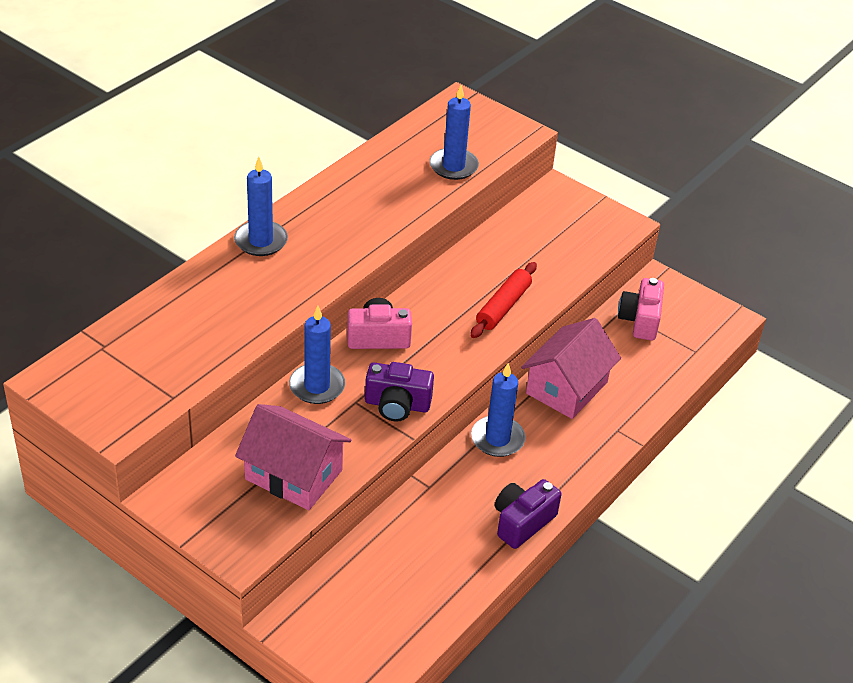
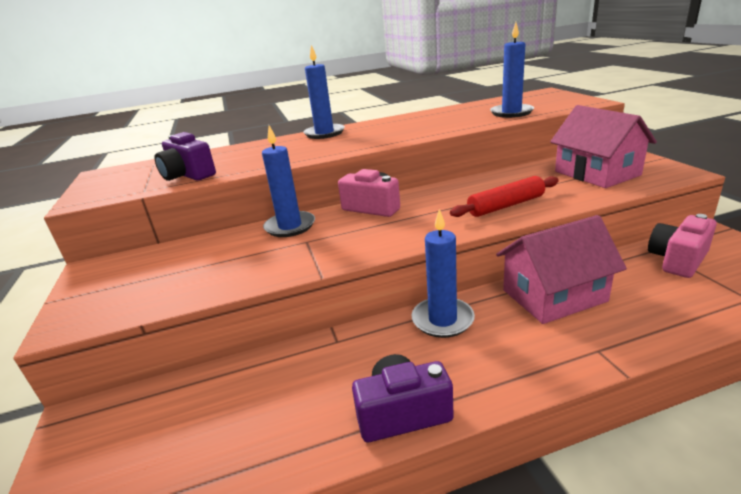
camera: 40 degrees right, 15 degrees down
pink house [235,404,351,510] -> pink house moved to [550,105,657,188]
purple camera [365,362,434,422] -> purple camera moved to [154,132,216,181]

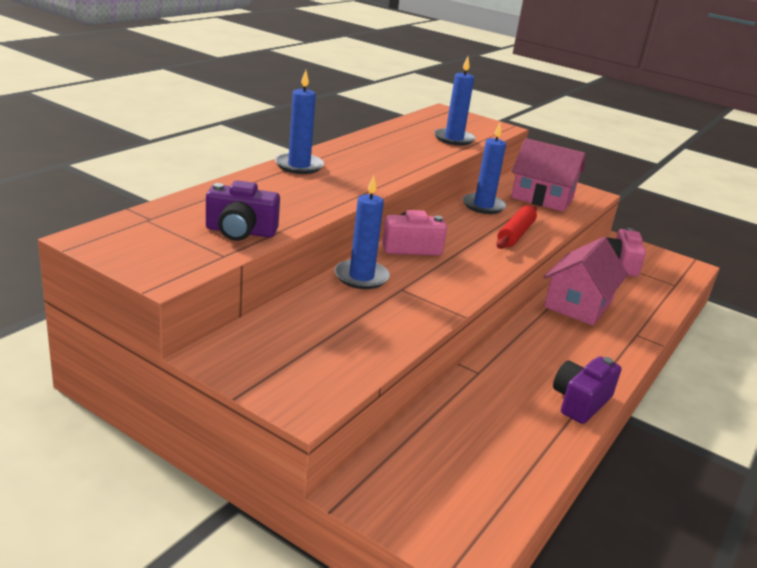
camera: 45 degrees left, 0 degrees up
blue candle [412,209,475,338] -> blue candle moved to [463,123,506,214]

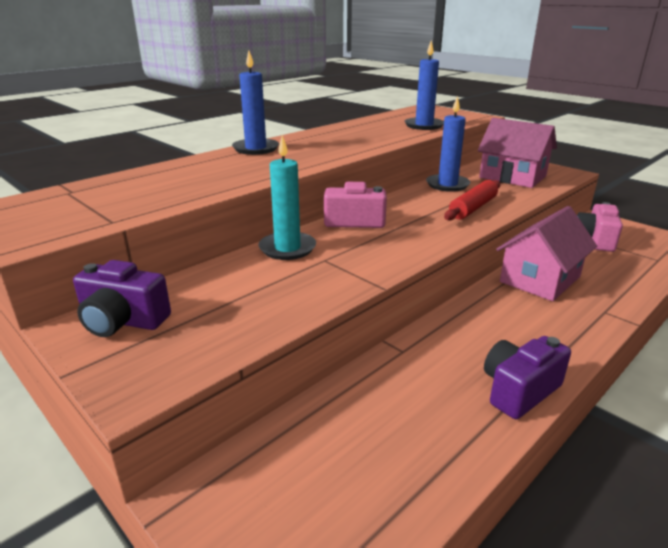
camera: 15 degrees right, 0 degrees up
purple camera [206,180,280,241] -> purple camera moved to [73,260,171,337]
blue candle [334,175,390,289] -> turquoise candle [258,135,316,260]

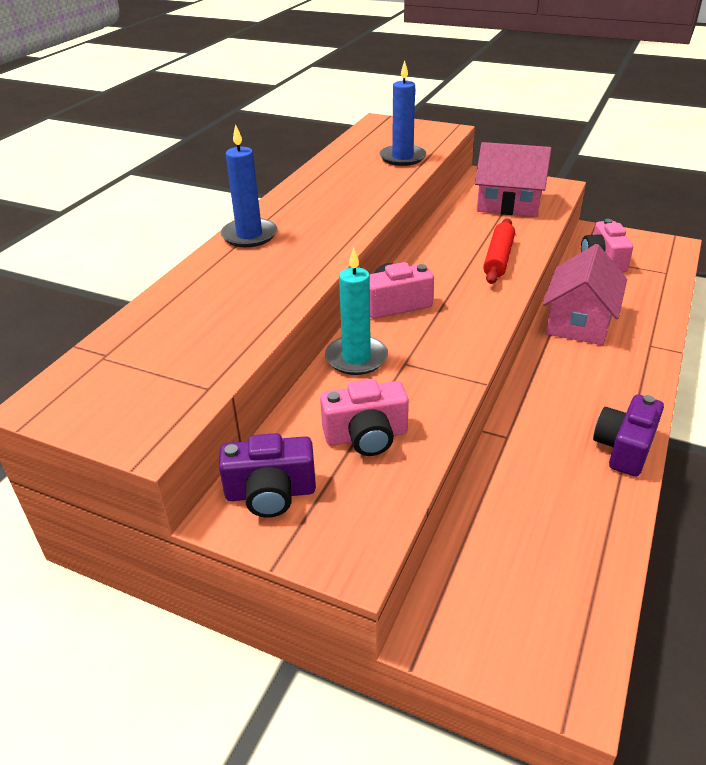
camera: 20 degrees left, 10 degrees up
blue candle [426,96,470,192] -> none
none -> pink camera [320,379,409,456]

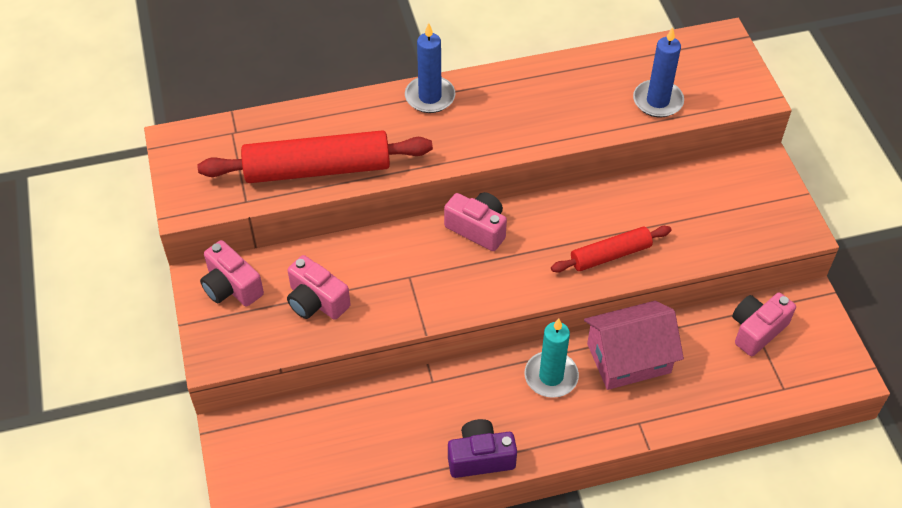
camera: 50 degrees right, 15 degrees up
purple camera [219,433,316,517] -> pink camera [200,240,264,307]
turquoise candle [325,247,388,375] -> turquoise candle moved to [524,318,579,398]
pink house [475,142,552,217] -> none
none -> red rolling pin [198,130,433,183]

